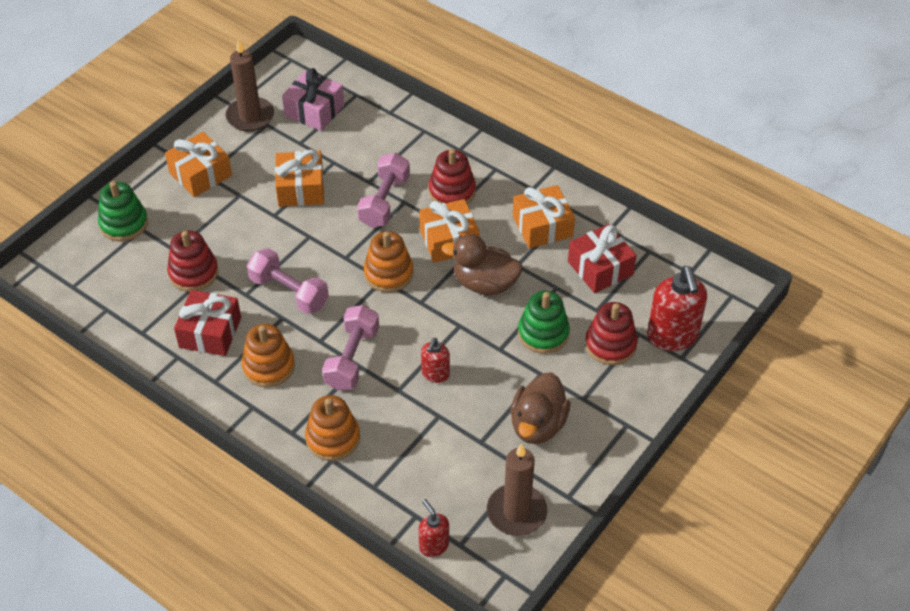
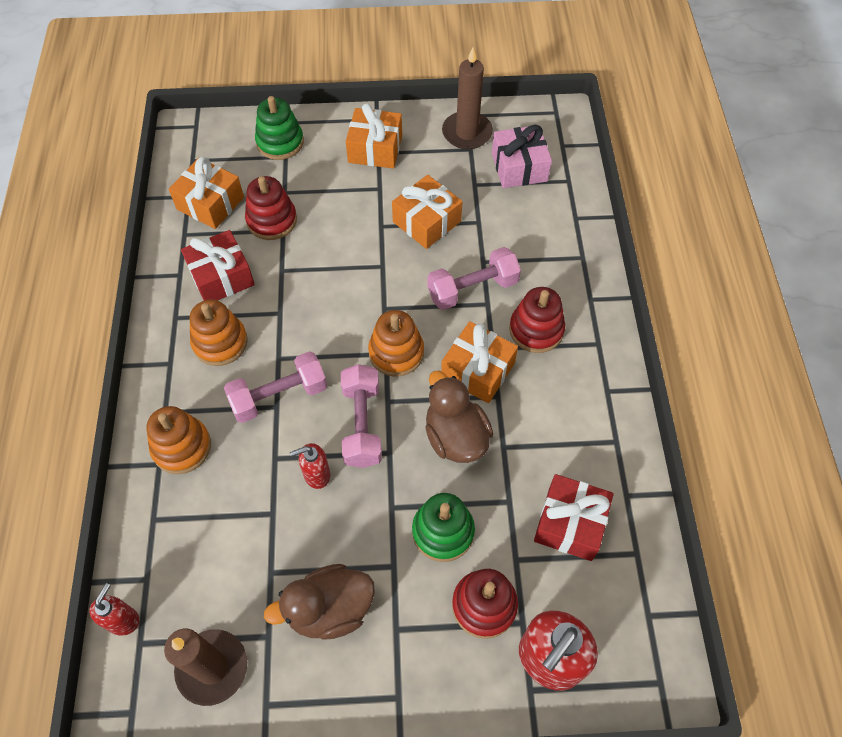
camera: 50 degrees right, 10 degrees up
pink dumbbell [247,248,329,314] -> pink dumbbell moved to [341,364,382,468]
orange gift [513,185,575,249] -> orange gift moved to [169,157,244,229]

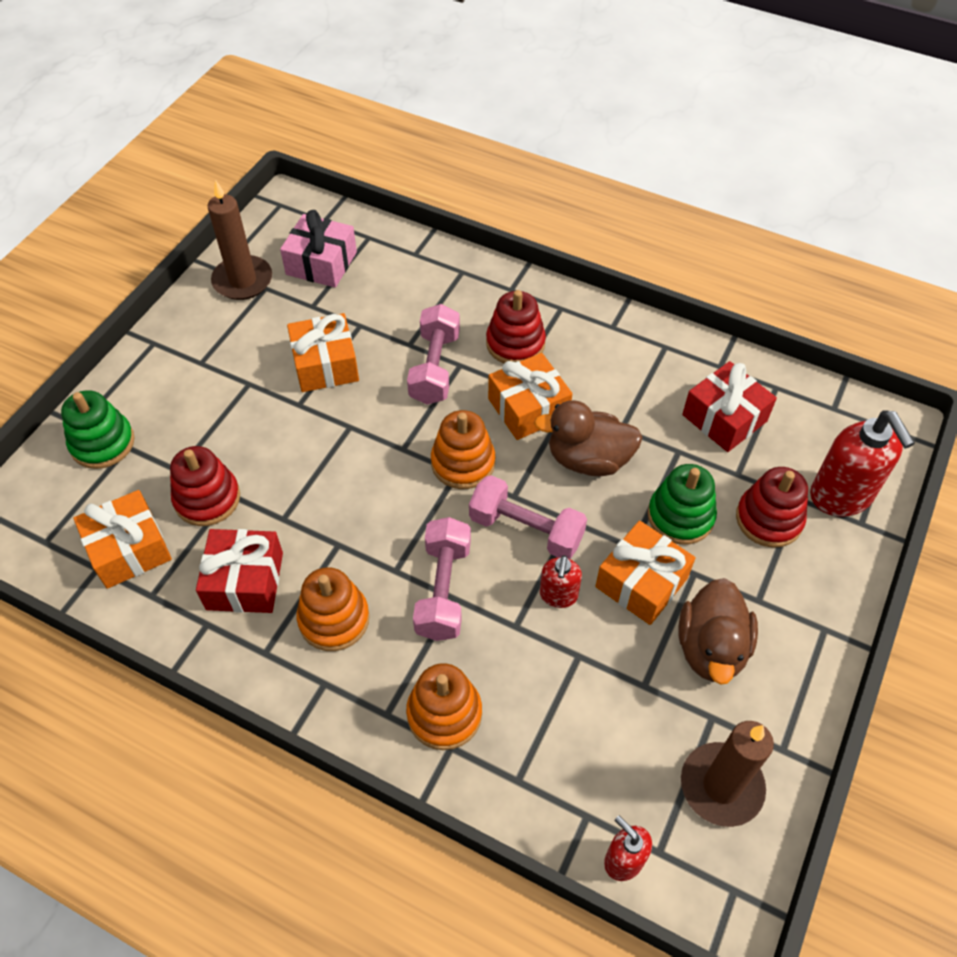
camera: 60 degrees left, 5 degrees down
orange gift [346,103,402,168] -> orange gift moved to [595,521,695,625]

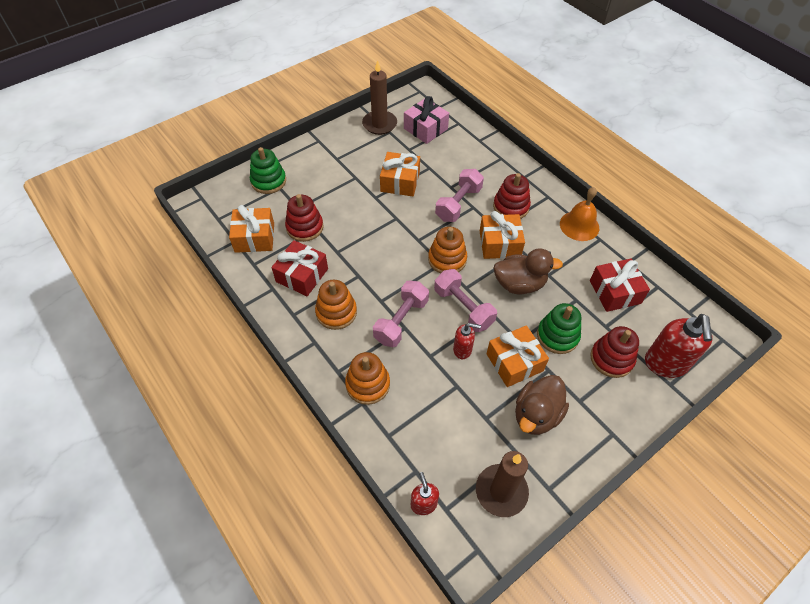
camera: 25 degrees right, 0 degrees up
brown duck [534,400,643,476] -> brown duck turned 150 degrees clockwise [493,248,563,294]
red soap dispenser [540,555,582,608] -> red soap dispenser turned 120 degrees counterclockwise [453,323,481,359]
none -> orange bell [560,187,599,241]

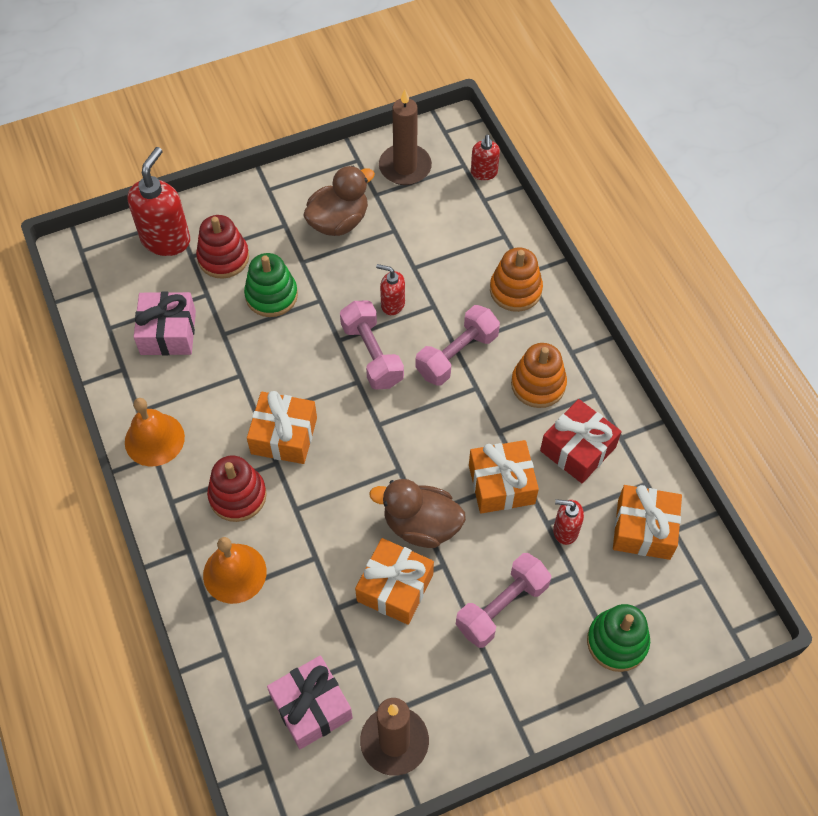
camera: 165 degrees left, 5 degrees up
red stacking toy [285,194,323,242] -> red soap dispenser [553,499,584,545]
orange stacking toy [428,227,467,273] -> none
pink dumbbell [435,169,484,222] -> pink dumbbell moved to [456,553,552,648]
orange gift [486,325,549,387] -> orange gift moved to [469,440,539,514]
brown duck [493,248,563,294] -> brown duck moved to [369,479,466,548]
red gift [590,259,650,312] -> pink gift [134,292,196,355]
none -> orange bell [203,537,267,604]

